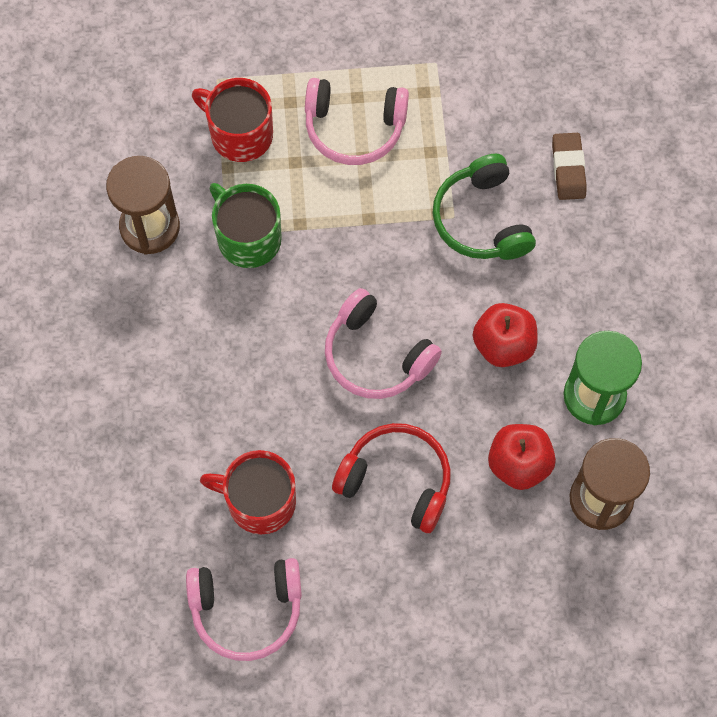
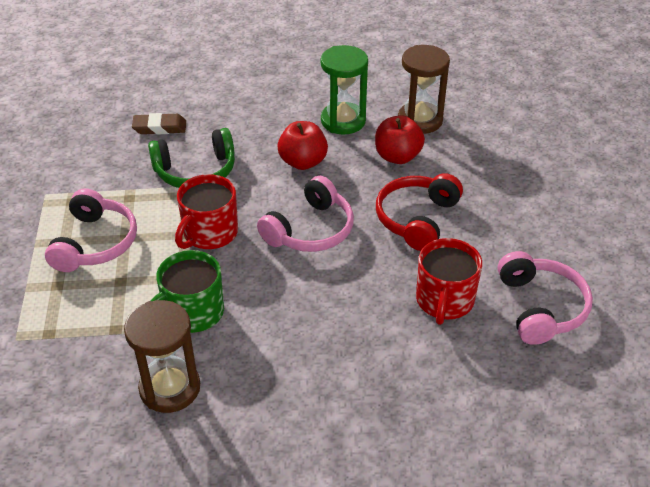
camera: 90 degrees left, 25 degrees down
red mug [192,78,273,162] -> red mug moved to [175,174,238,249]

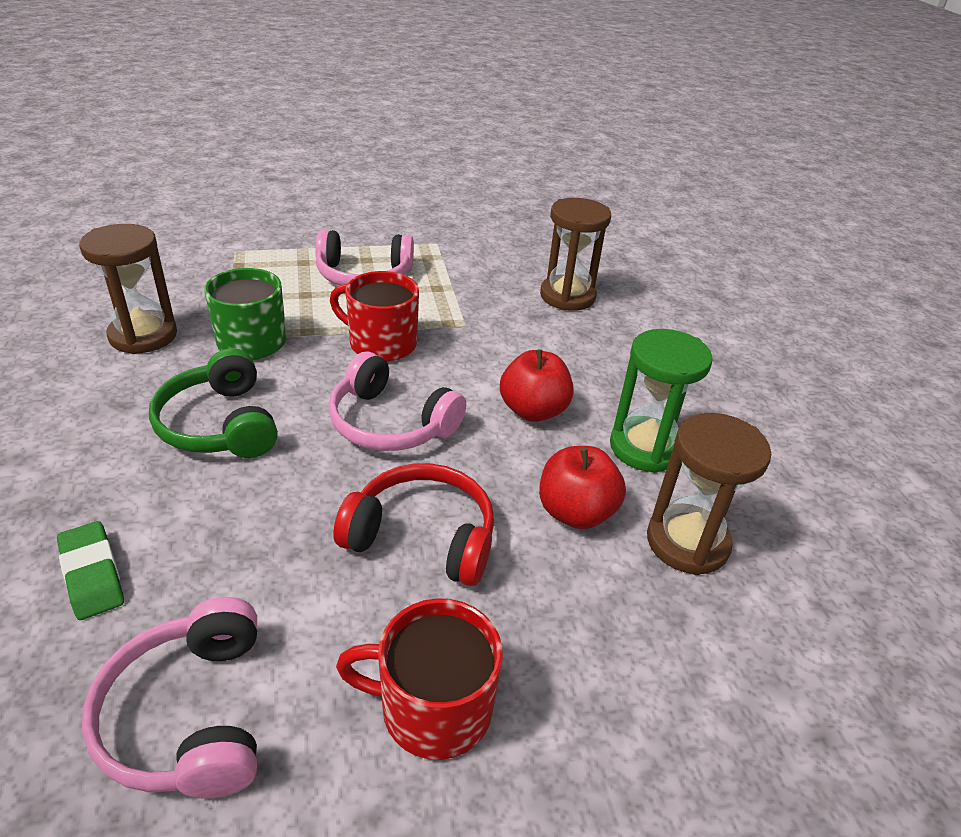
camera: 80 degrees right, 5 degrees down
brown eraser [132,113,186,135] -> brown hourglass [540,198,611,311]
green headphones [148,128,235,188] -> green headphones moved to [149,348,278,458]
red mug [416,238,482,325] -> red mug moved to [336,598,503,760]
pink headphones [498,251,593,345] -> pink headphones turned 90 degrees clockwise [82,597,257,798]
none -> green eraser [57,521,124,620]

